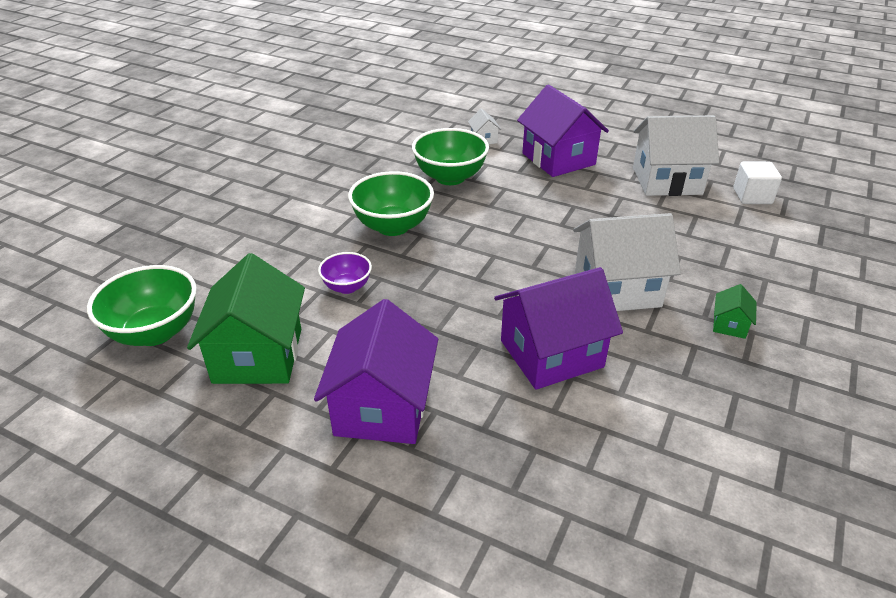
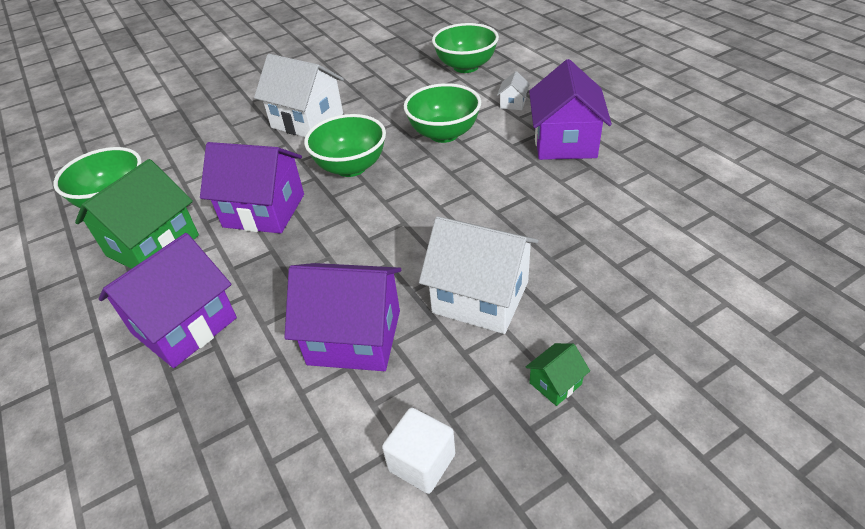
camera: 35 degrees right, 5 degrees up
purple bowl [318,252,372,294] -> purple house [200,142,304,234]
white house [633,115,719,196] -> white house moved to [254,54,344,137]
white cube [733,161,782,204] -> white cube moved to [382,408,455,494]
none -> green bowl [432,23,499,73]

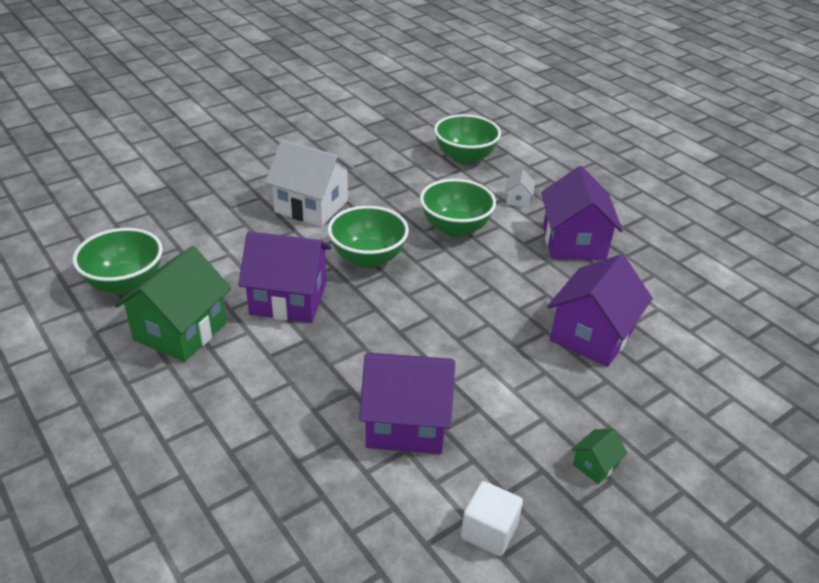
camera: 10 degrees left, 5 degrees down
purple house [99,233,237,368] -> purple house moved to [547,254,653,367]
white house [419,216,539,334] -> none

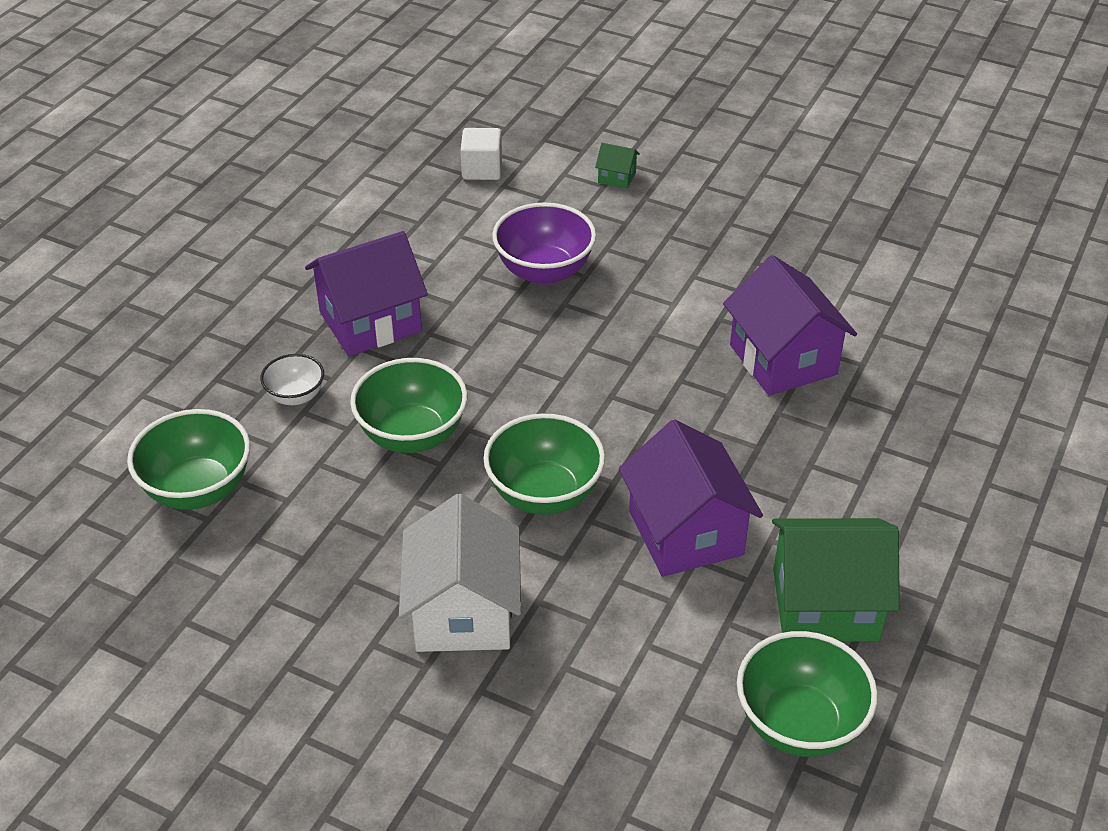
camera: 115 degrees left, 5 degrees up
white cube [461,481,523,556] -> white cube moved to [461,128,502,180]
white house [505,169,535,208] -> white bowl [260,354,324,405]
purple house [547,254,653,367] -> purple bowl [492,202,596,285]
green house [572,429,628,484] -> green house moved to [595,143,640,189]

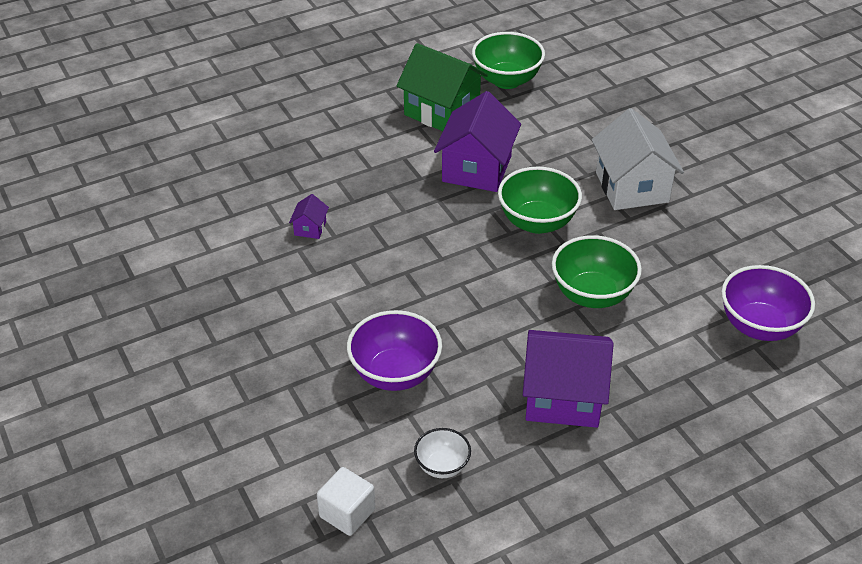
camera: 145 degrees left, 0 degrees up
green bowl [127,409,250,510] -> purple bowl [721,265,815,341]
white bowl [260,354,324,405] -> white bowl moved to [414,428,471,478]
white house [399,494,521,652] -> white house turned 45 degrees counterclockwise [592,108,684,210]
green house [595,143,640,189] -> none
purple house [723,255,857,396] -> purple house [289,194,329,239], size x0.43

